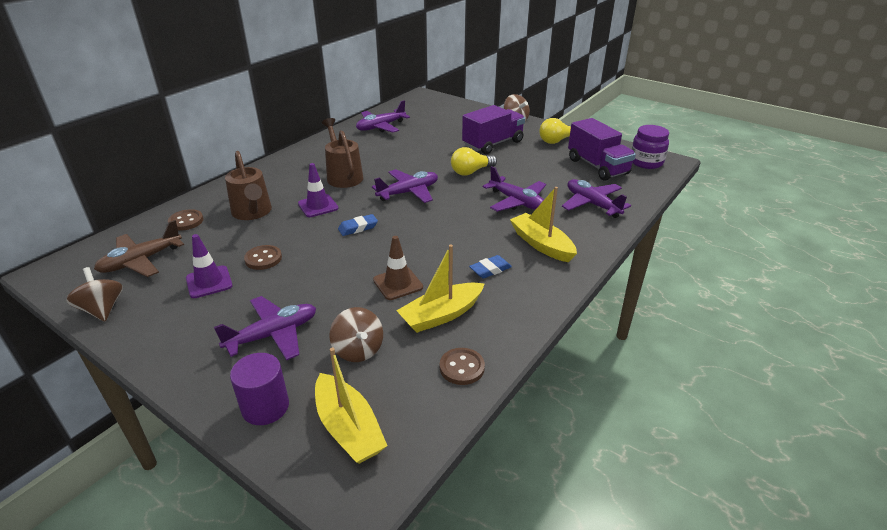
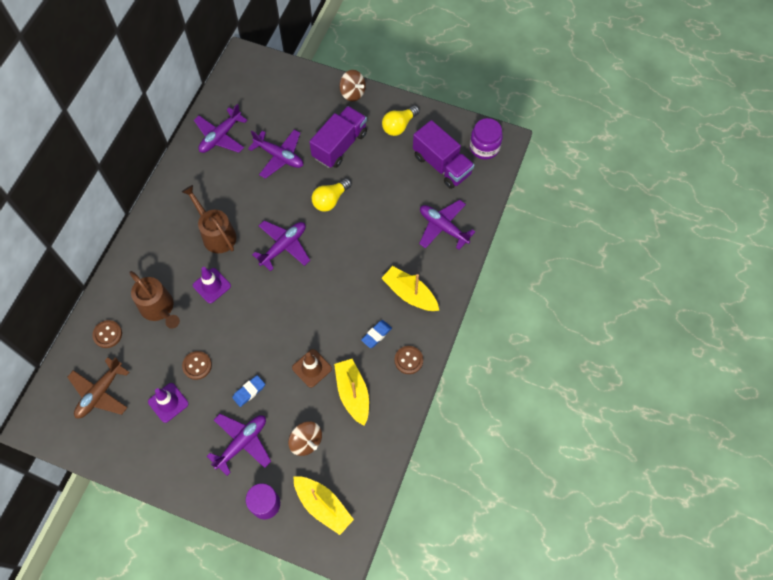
camera: 15 degrees left, 30 degrees up
brown spinning top [66,267,123,322] -> none
blue eraser [338,214,378,236] -> blue eraser moved to [232,375,265,407]
yellow boat [396,244,485,333] -> yellow boat turned 120 degrees clockwise [334,359,369,426]
brown button [440,348,485,385] -> brown button moved to [395,346,423,374]
purple plane [482,166,546,212] -> purple plane moved to [248,130,303,179]

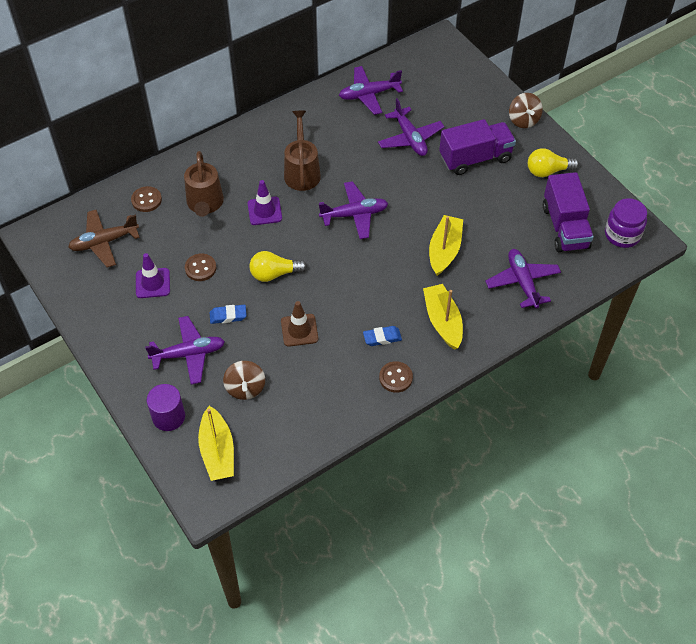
camera: 35 degrees right, 10 degrees down
yellow light bulb [311,178,352,212] -> yellow light bulb moved to [249,251,307,282]
yellow boat [334,359,369,426] -> yellow boat moved to [429,215,463,276]

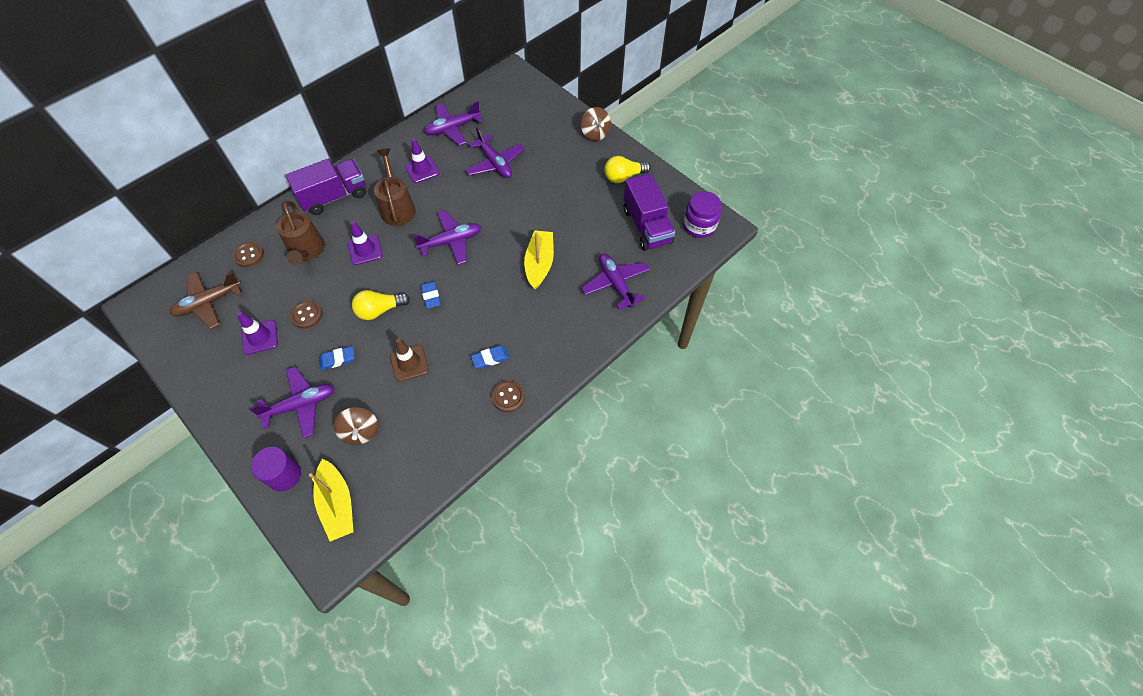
camera: 10 degrees left, 5 degrees up
yellow boat [423,284,463,350] -> none
purple truck [439,119,516,175] -> purple truck moved to [286,158,366,215]
none -> purple traffic cone [405,138,439,183]
none -> blue eraser [421,281,441,309]

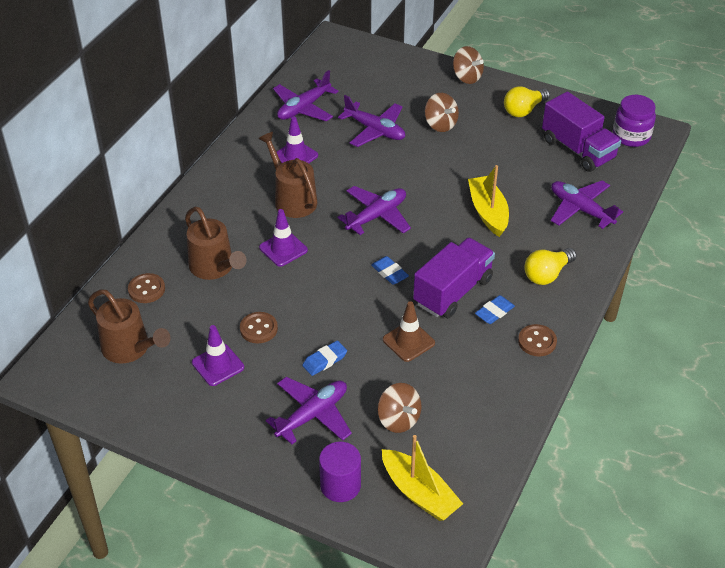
camera: 20 degrees left, 15 degrees down
brown plane [170,272,242,329] -> brown watering can [88,289,171,364]
purple truck [286,158,366,215] -> purple truck moved to [413,238,495,318]
yellow light bulb [352,290,410,320] -> yellow light bulb moved to [524,248,577,285]
none -> brown spinning top [425,93,459,132]

